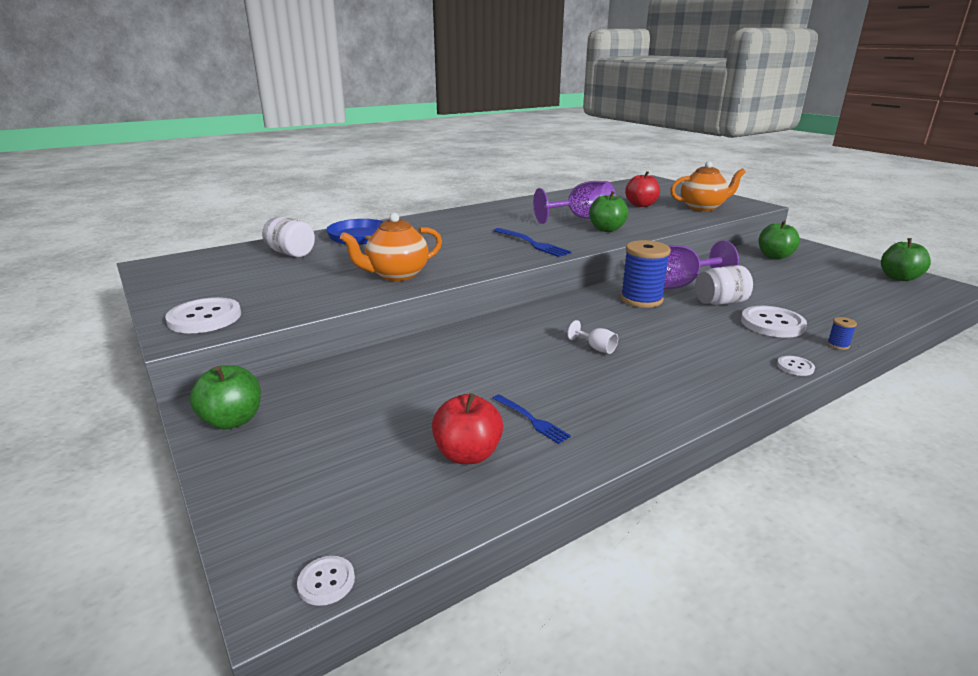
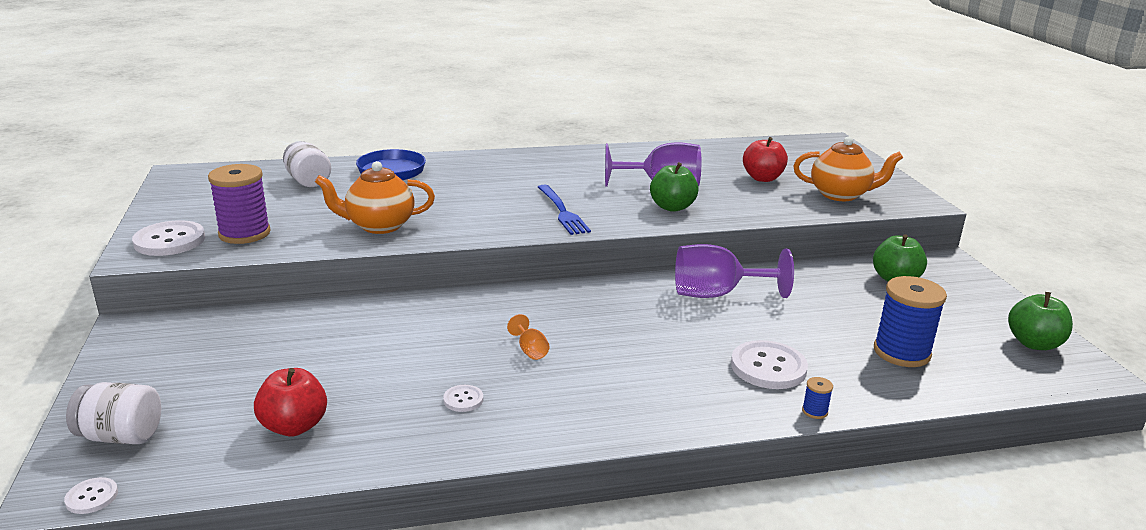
camera: 20 degrees right, 0 degrees up
green apple [190,365,261,430] -> none
blue fork [493,394,571,444] -> none
white goblet [568,320,618,354] -> orange goblet [507,314,549,360]
blue spool [621,240,671,308] -> blue spool moved to [874,276,947,367]
white jar [695,265,753,305] -> white jar moved to [66,382,161,444]
white button [777,356,815,376] -> white button moved to [443,385,483,412]
none -> purple spool [208,164,271,244]

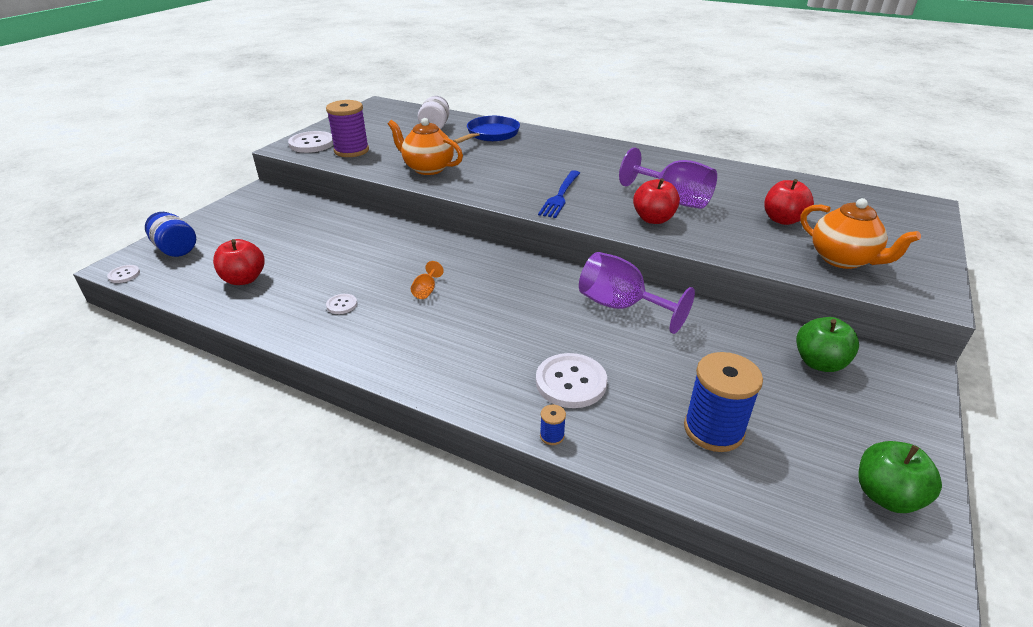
camera: 40 degrees right, 10 degrees up
white jar [66,382,161,444] -> blue jar [145,212,196,257]
green apple [650,162,699,212] -> red apple [633,178,680,224]

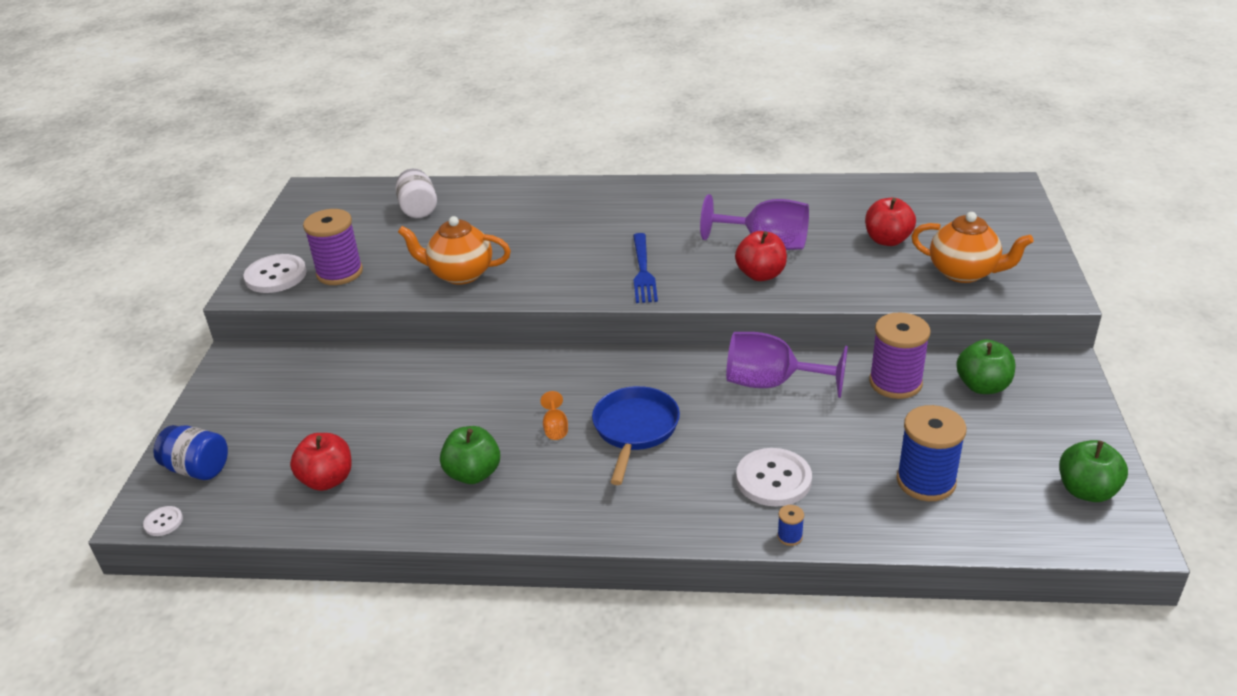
camera: 20 degrees left, 0 degrees up
white button [326,294,357,314] -> green apple [440,426,500,484]
blue pan [452,116,520,144] -> blue pan moved to [592,386,680,485]
none -> purple spool [869,312,930,399]

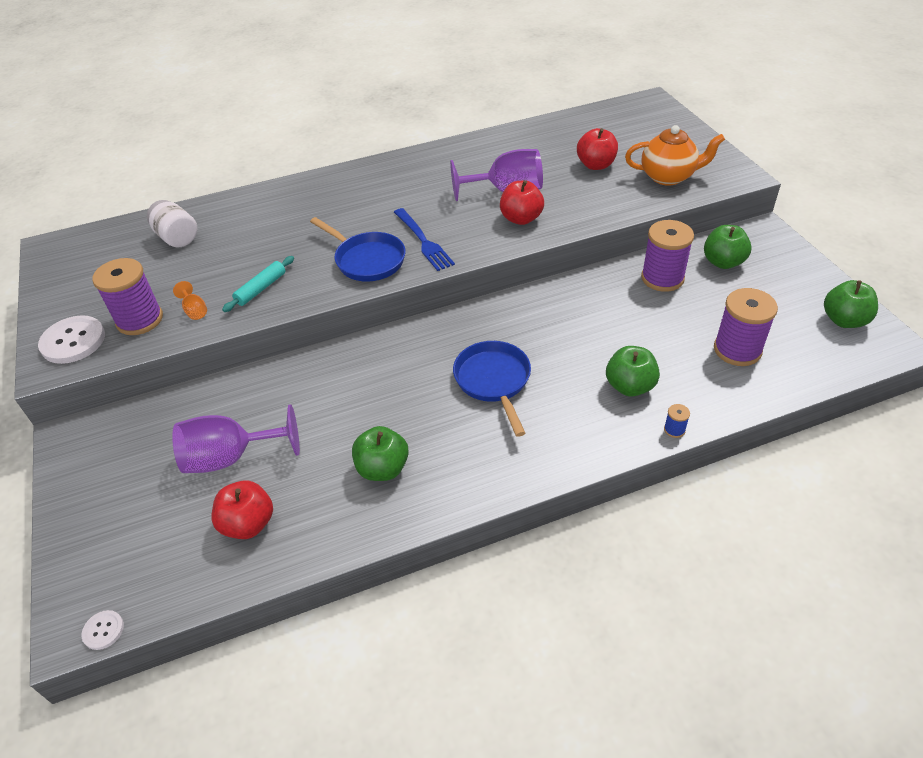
camera: 25 degrees left, 10 degrees up
blue jar [153,425,228,480] -> none
orange teapot [398,216,511,285] -> turquoise rolling pin [222,256,294,312]
orange goblet [540,391,568,440] -> orange goblet moved to [173,281,207,320]
purple goblet [726,332,848,398] -> purple goblet moved to [172,405,300,473]
white button [736,448,812,507] -> green apple [606,346,660,397]
blue spool [897,405,967,501] -> purple spool [714,288,778,366]
none -> blue pan [310,217,406,282]

